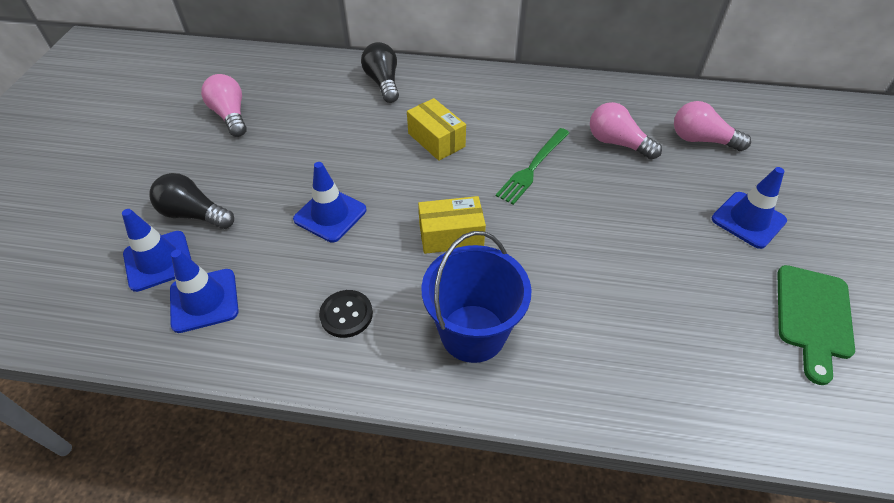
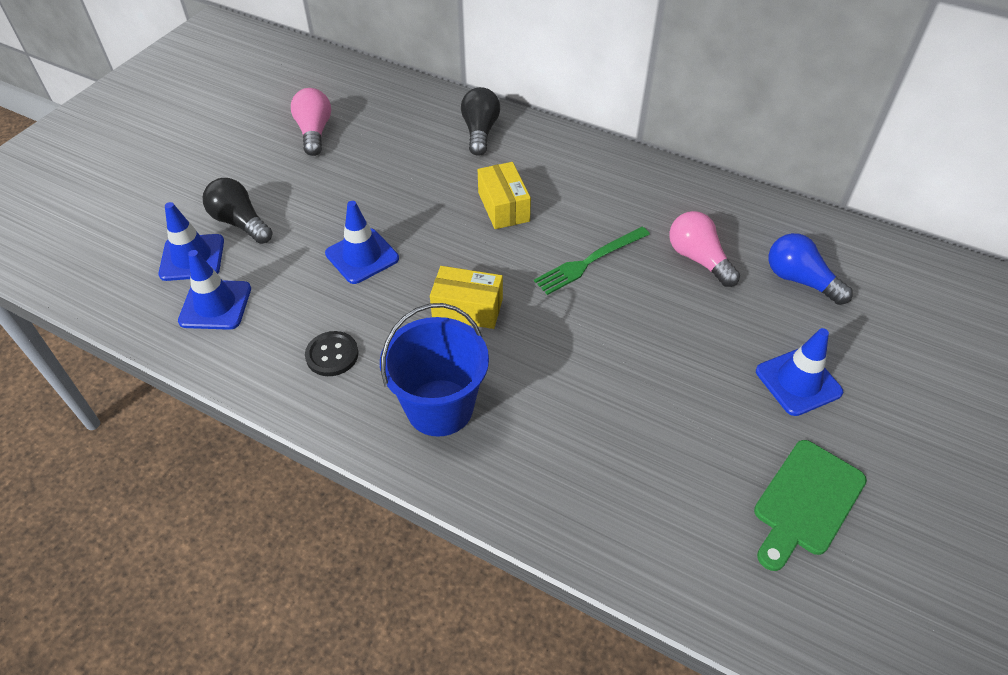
camera: 20 degrees right, 0 degrees up
pink light bulb [674,101,751,151] -> blue light bulb [769,233,853,305]

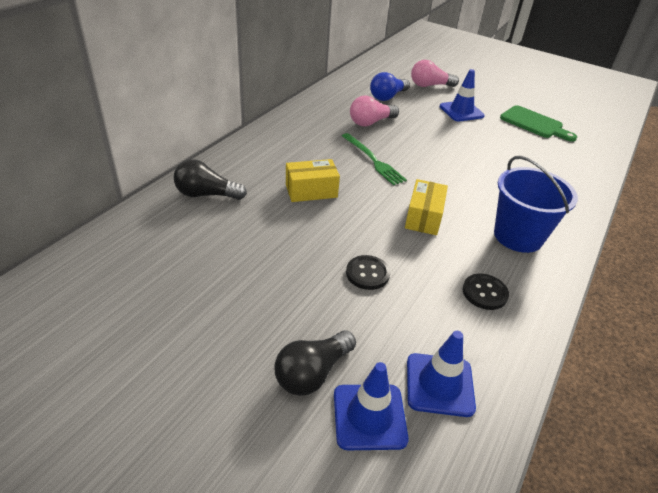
camera: 90 degrees left, 10 degrees down
pink light bulb [291,88,331,156] -> pink light bulb moved to [411,60,459,87]
blue traffic cone [325,201,399,284] -> black button [346,255,390,290]

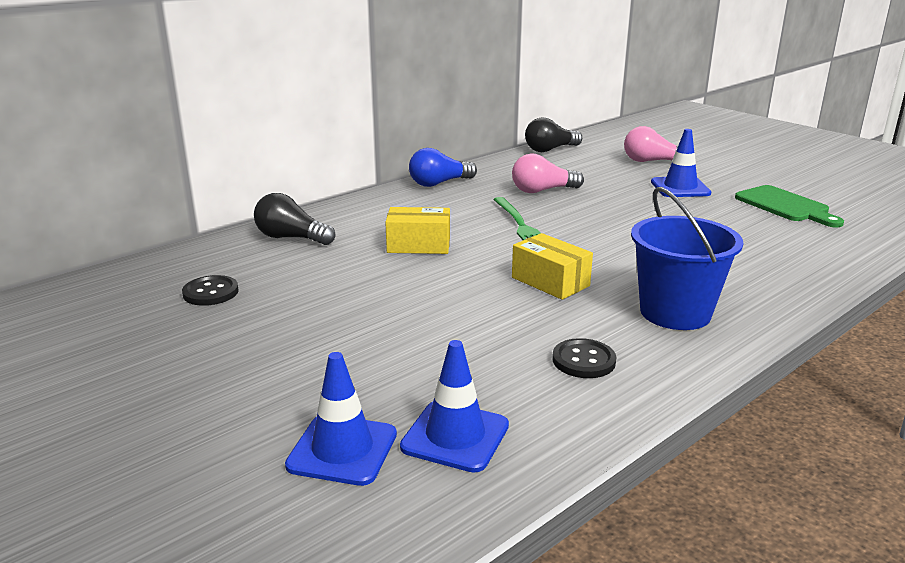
camera: 20 degrees right, 15 degrees down
black light bulb [274,330,356,396] -> black light bulb moved to [525,118,582,152]
black button [346,255,390,290] -> black button moved to [182,275,239,306]
blue light bulb [370,72,410,101] -> blue light bulb moved to [409,148,477,187]
yellow box [405,179,448,235] -> yellow box turned 75 degrees counterclockwise [512,233,593,300]

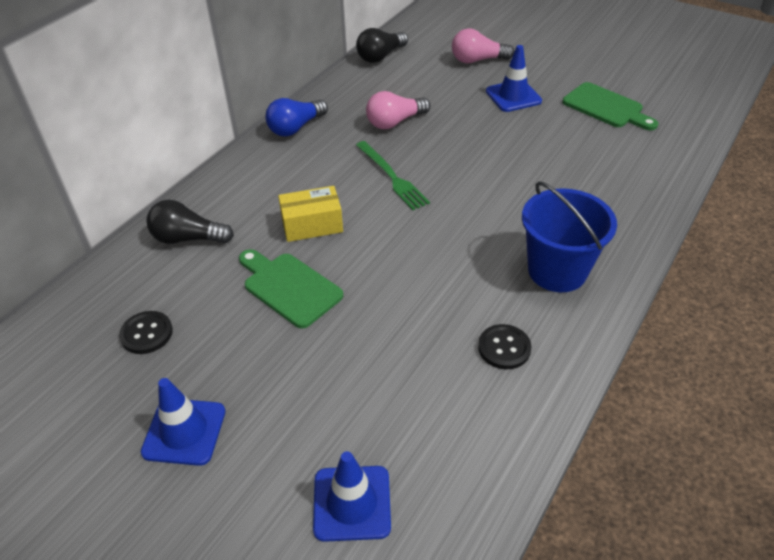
camera: 15 degrees left, 20 degrees up
blue traffic cone [400,340,509,473] -> blue traffic cone moved to [141,378,225,466]
yellow box [512,233,593,300] -> none
none -> green cutting board [239,249,343,328]

